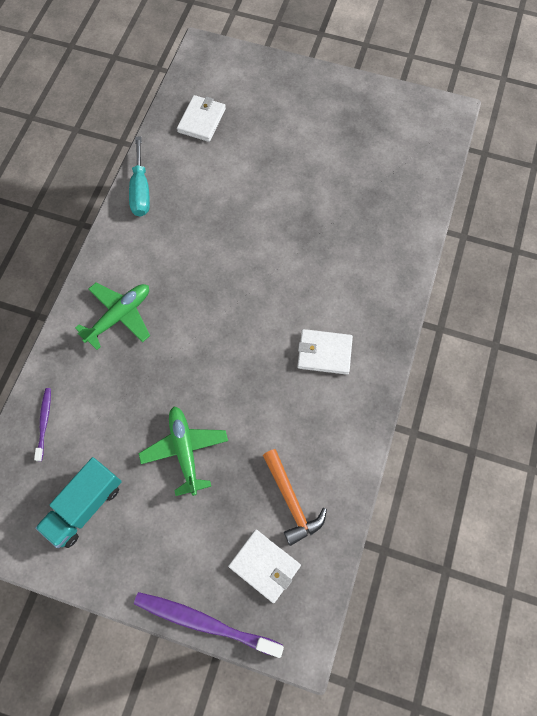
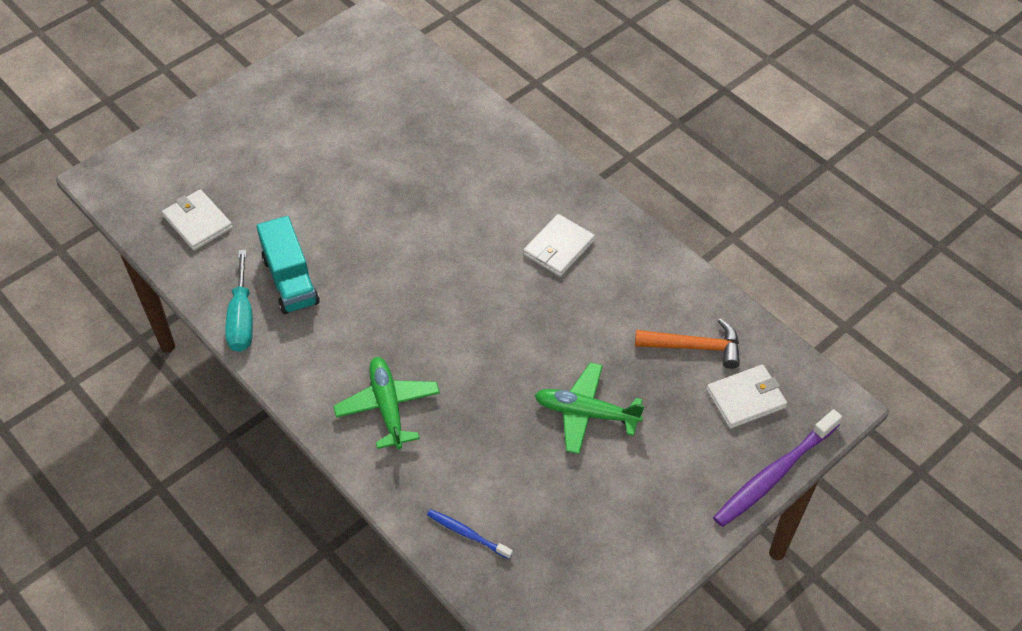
camera: 60 degrees left, 15 degrees down
purple toothbrush [34,388,51,461] -> blue toothbrush [427,509,513,559]
turquoise truck [35,457,122,548] -> turquoise truck moved to [256,216,320,314]
turquoise screwdriver [129,136,150,217] -> turquoise screwdriver turned 60 degrees clockwise [225,250,253,352]

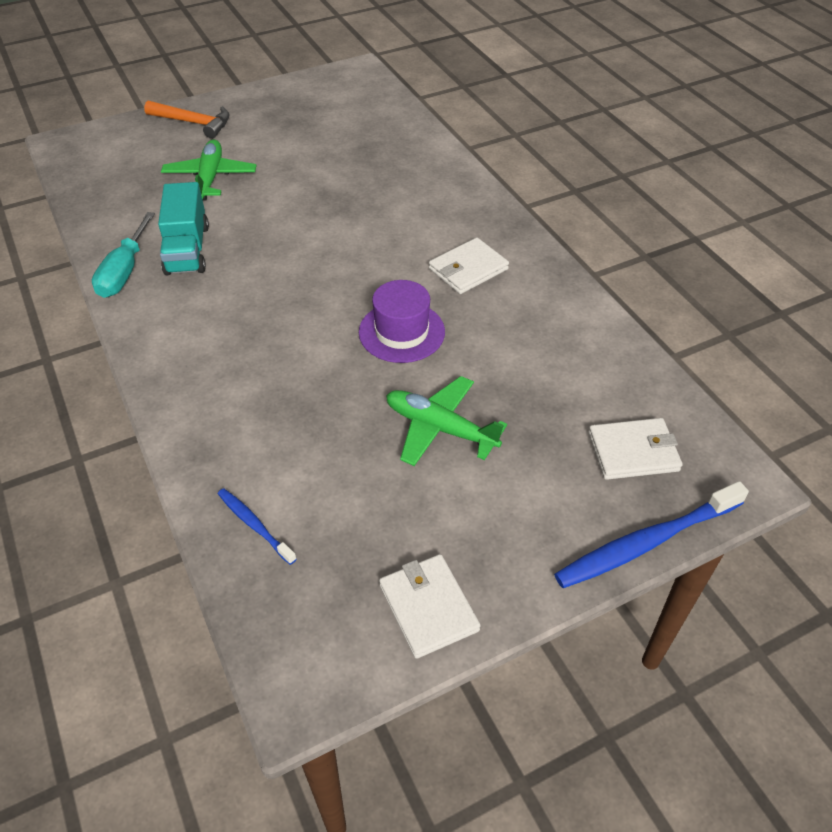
camera: 15 degrees right, 5 degrees down
white wallet [162,189,233,251] -> white wallet moved to [379,554,481,659]
green plane [333,357,440,449] -> green plane moved to [161,139,256,201]
orange hammer [635,318,740,369] -> orange hammer moved to [144,101,230,139]
purple toothbrush [713,409,842,527] -> blue toothbrush [554,481,749,588]
none -> purple hat [359,280,445,363]

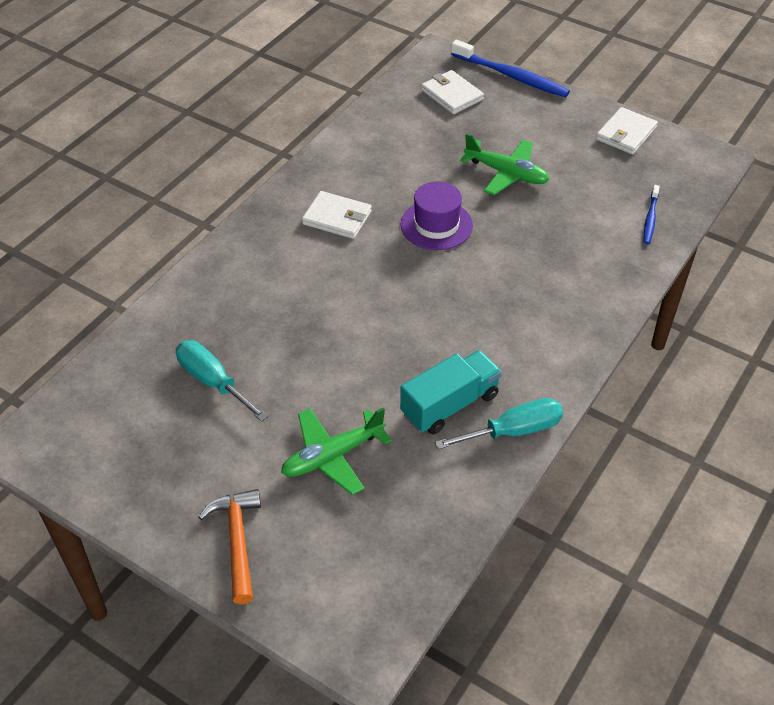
camera: 120 degrees left, 0 degrees up
green plane [386,376,507,466] -> green plane turned 60 degrees counterclockwise [460,133,549,195]
none -> turquoise screwdriver [176,341,268,422]

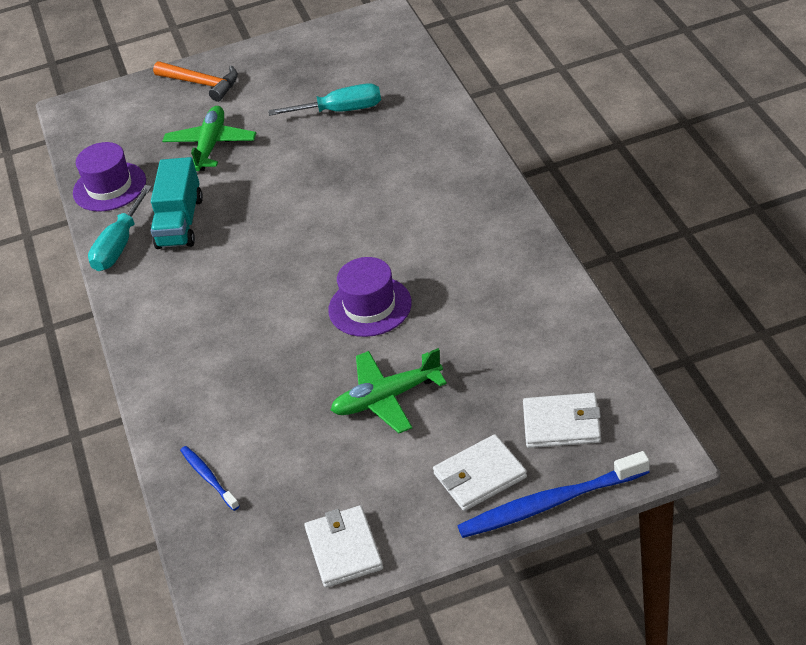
camera: 135 degrees right, 5 degrees down
white wallet [302,191,372,239] -> white wallet moved to [433,434,527,511]
none -> purple hat [73,142,146,211]

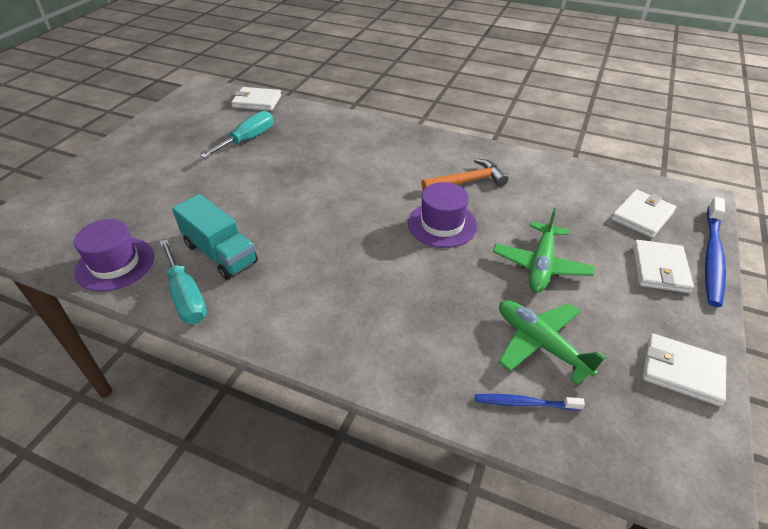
camera: 55 degrees left, 0 degrees up
orange hammer [153,61,238,102] -> orange hammer moved to [421,159,508,191]
green plane [162,106,256,171] -> green plane moved to [499,300,606,385]
none -> white wallet [231,87,281,111]

